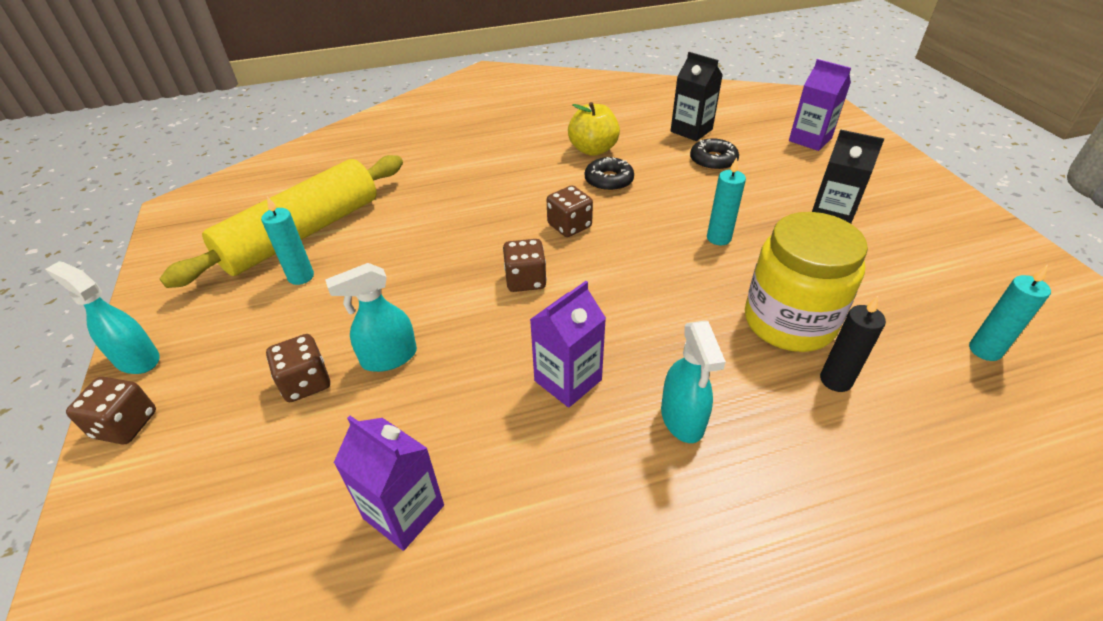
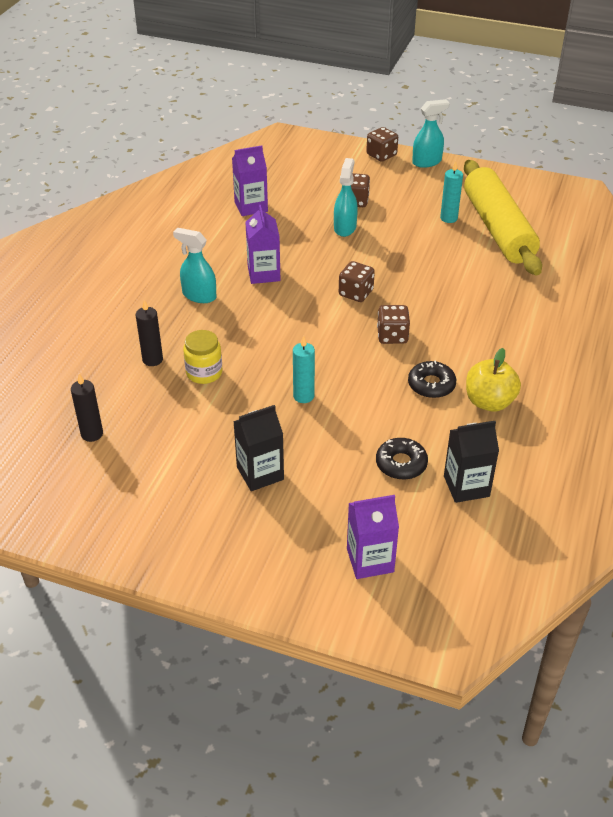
camera: 125 degrees right, 0 degrees up
yellow jar [745,212,868,352] -> yellow jar [183,330,222,384], size x0.55
turquoise candle [969,265,1051,361] -> black candle [71,374,103,442]

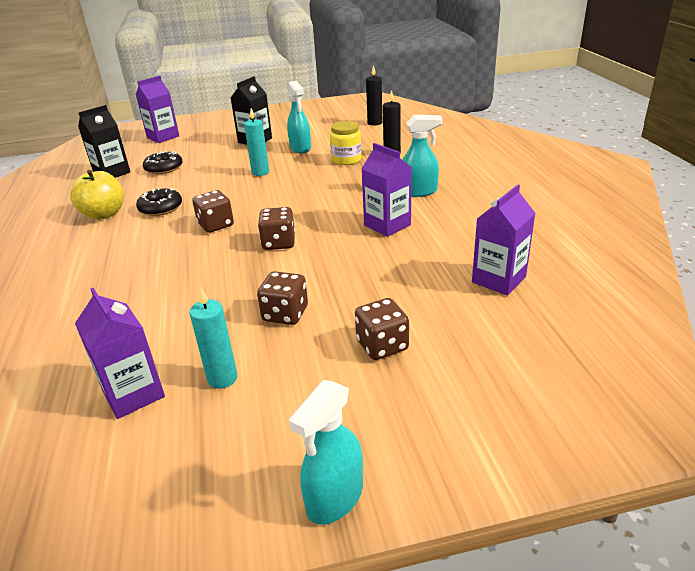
camera: 150 degrees right, 10 degrees down
turquoise spray bottle [334,158,358,237] -> turquoise spray bottle moved to [287,81,311,153]
brown dice [366,127,398,162] -> brown dice moved to [257,271,308,325]
yellow rolling pin [464,160,542,275] -> purple carton [75,288,165,419]

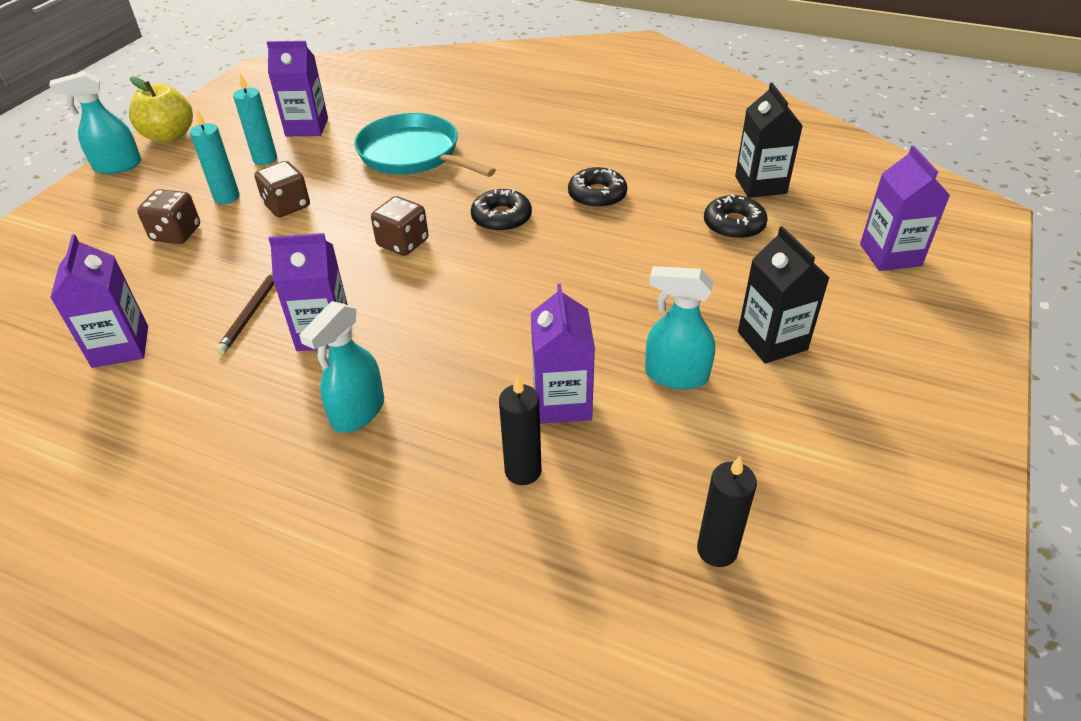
camera: 125 degrees right, 10 degrees up
yellow apple [70,170,124,219] -> yellow apple moved to [129,77,193,143]
brown dice [192,190,234,233] -> black donut [471,189,532,232]
turquoise candle [244,108,269,176] -> turquoise candle moved to [190,109,240,204]
turquoise spray bottle [289,380,363,525] -> turquoise spray bottle turned 90 degrees counterclockwise [49,71,142,174]
yellow jar [330,121,362,165] -> purple carton [531,284,595,424]
none -> brown pencil [216,273,274,355]
none -> turquoise pan [354,113,496,177]

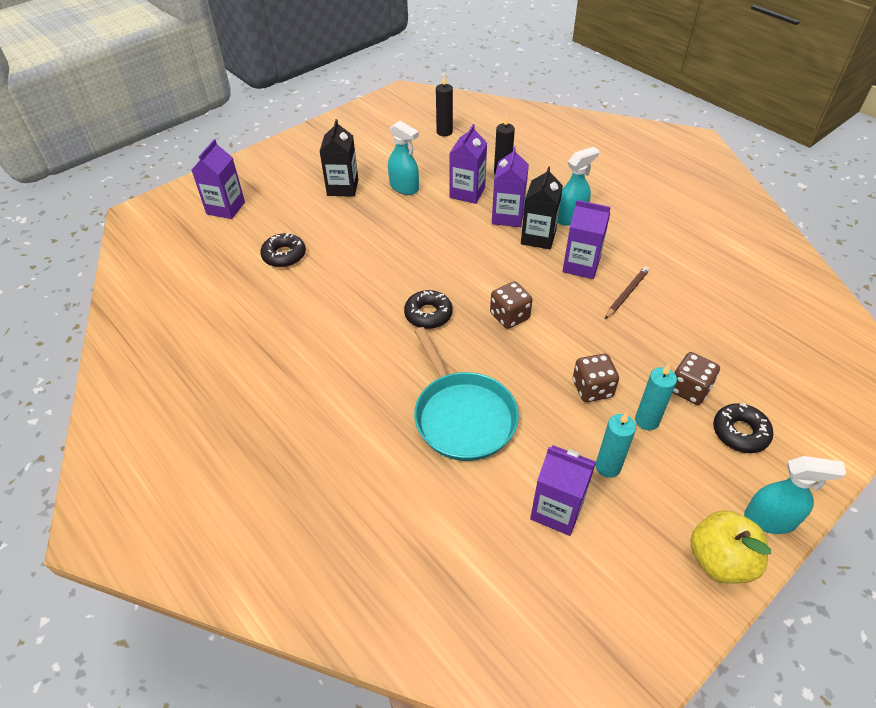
camera: 155 degrees left, 5 degrees up
purple carton [50,234,148,368] -> purple carton moved to [492,146,529,227]
black donut [568,167,627,208] -> black donut moved to [713,403,773,453]
black carton [735,83,803,198] -> black carton moved to [521,166,563,249]

